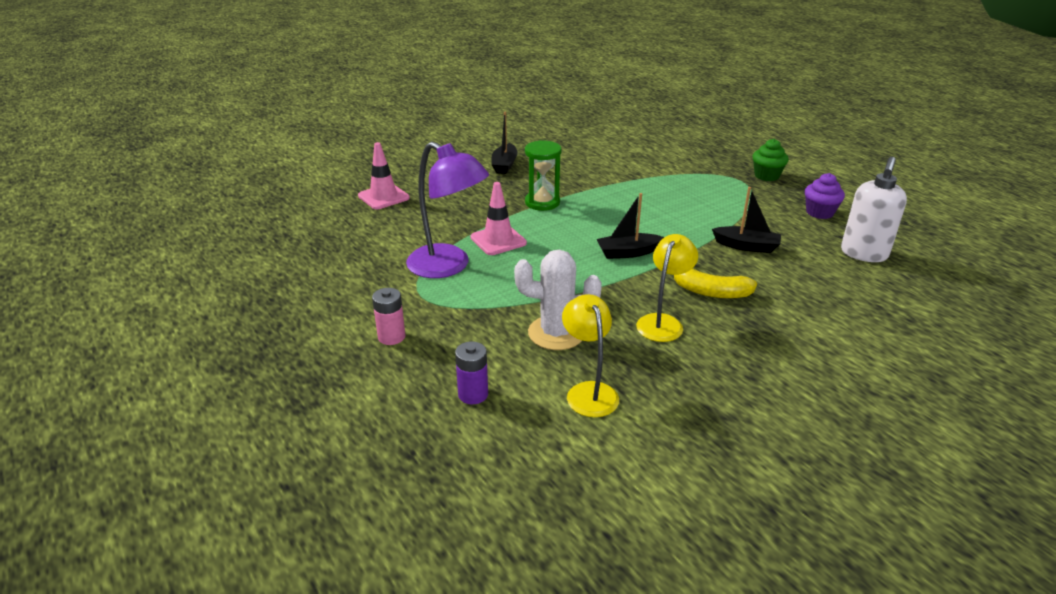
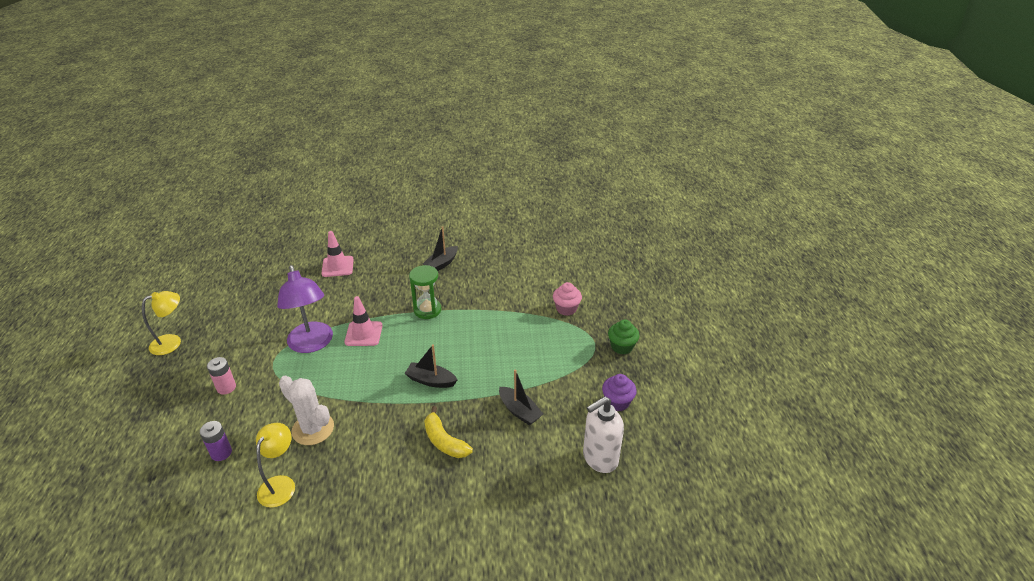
camera: 30 degrees right, 5 degrees up
yellow lamp [636,234,698,342] -> yellow lamp moved to [142,291,181,355]
none -> pink cupcake [553,282,582,316]

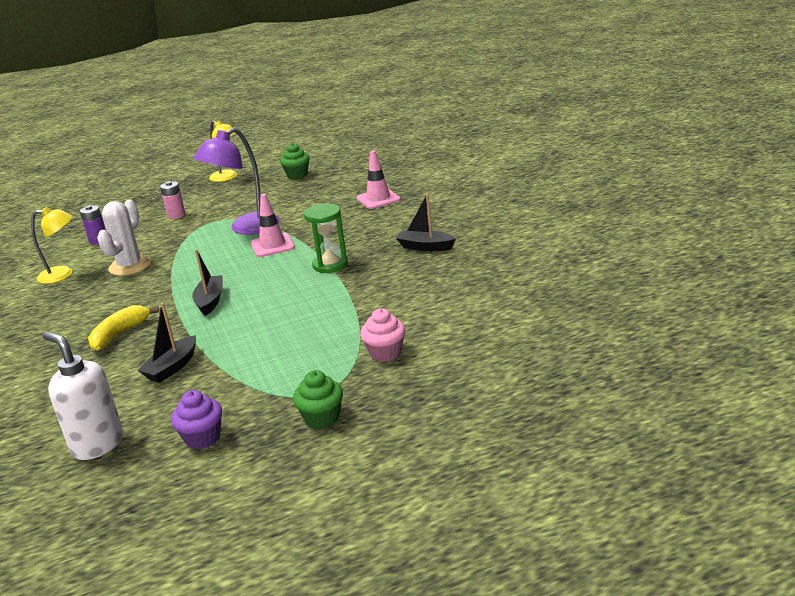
camera: 75 degrees right, 10 degrees down
none -> green cupcake [280,143,310,179]

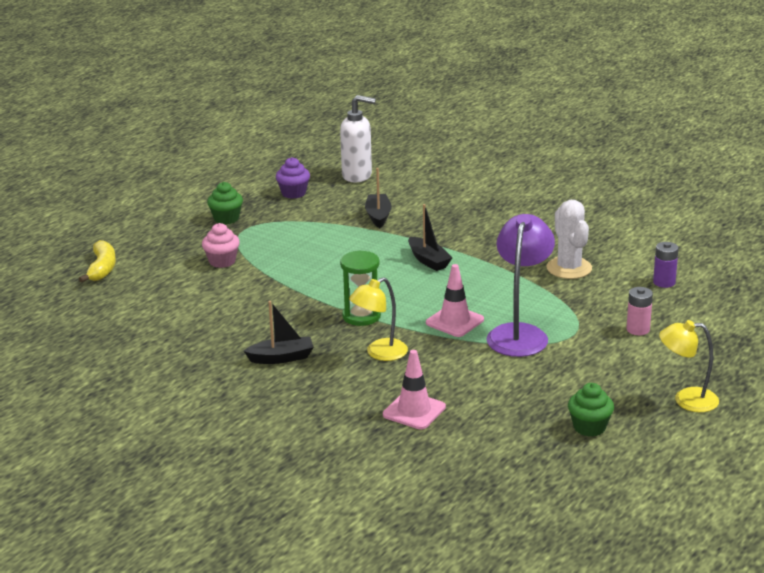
camera: 145 degrees right, 0 degrees up
yellow lamp [31,207,73,284] -> yellow lamp moved to [349,277,408,361]
yellow banana [88,305,159,351] -> yellow banana moved to [79,240,116,283]

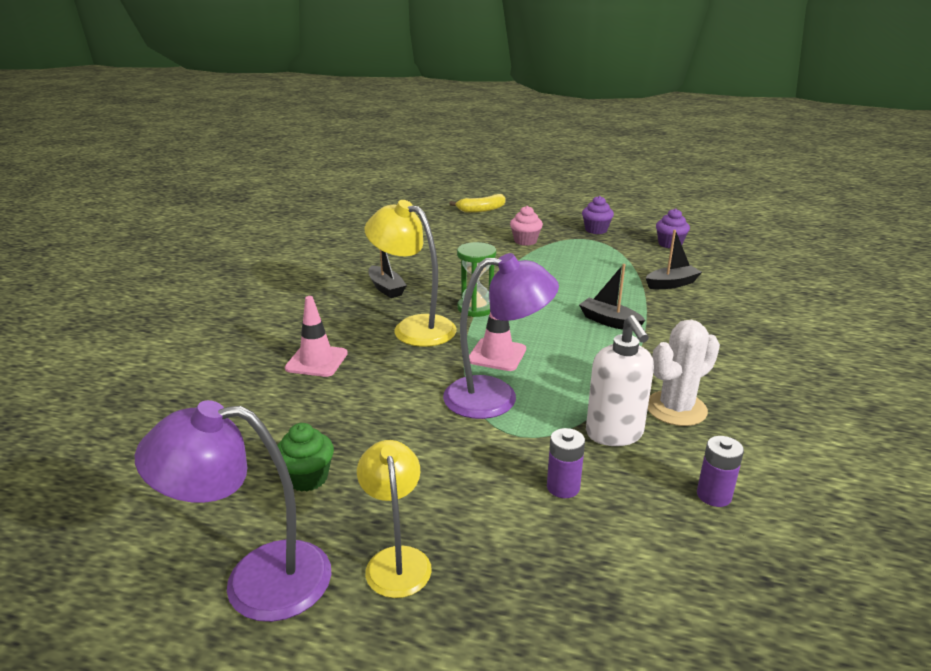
camera: 70 degrees right, 0 degrees up
green cupcake [207,182,243,224] -> purple cupcake [582,196,614,234]
white soap dispenser [340,95,376,182] -> white soap dispenser moved to [586,315,654,446]
yellow lamp [349,277,408,361] -> yellow lamp [365,200,457,347], size x1.52
black boat [408,204,452,271] -> black boat turned 90 degrees clockwise [579,264,645,330]
pink battery [626,287,653,335] -> purple battery [547,428,585,498]
none -> purple lamp [135,400,331,622]

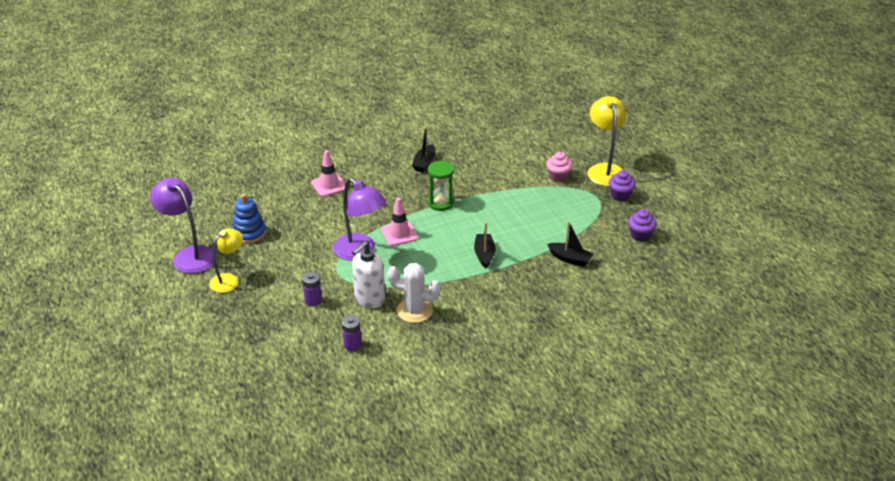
camera: 50 degrees right, 10 degrees up
green cupcake [277,423,334,492] -> blue stacking toy [232,194,266,244]
yellow lamp [365,200,457,347] -> yellow lamp moved to [587,96,626,186]
yellow banana [449,194,505,213] -> none

